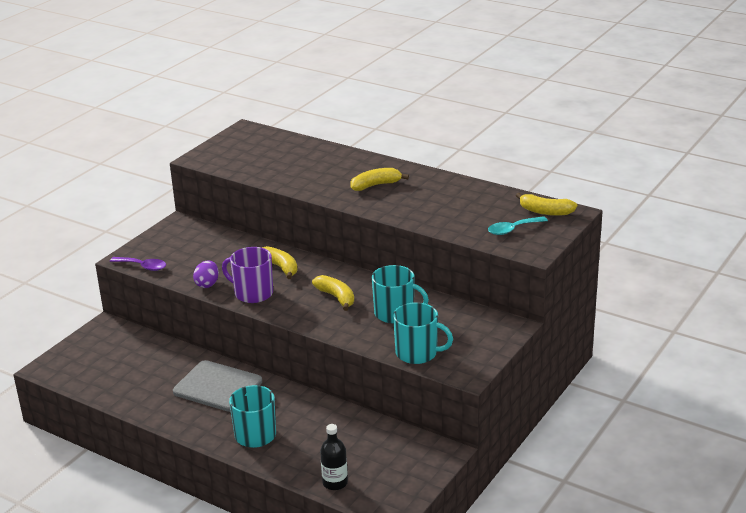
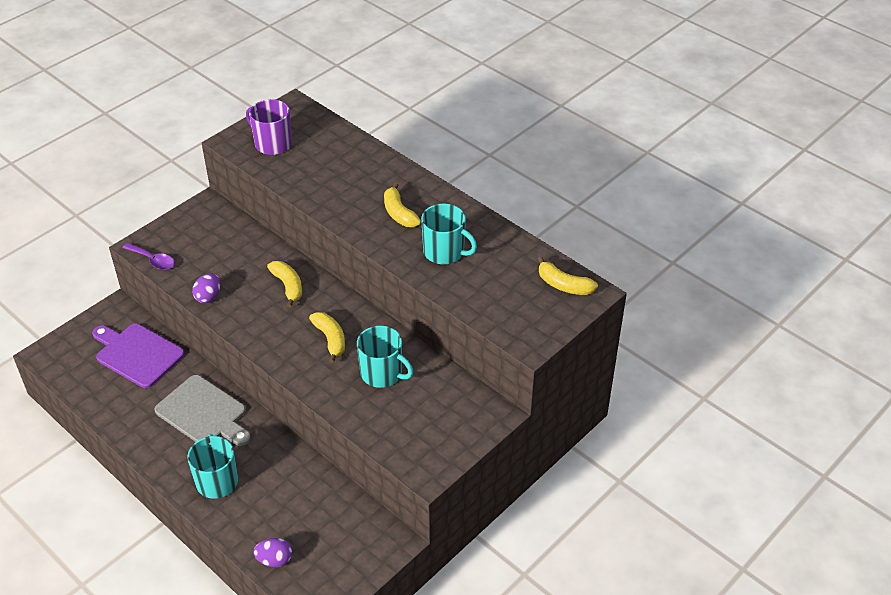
camera: 10 degrees right, 15 degrees up
purple mug [222,247,273,303] -> purple mug moved to [246,99,292,155]
black bottle [320,424,348,490] -> purple egg [253,538,292,567]
yellow banana [350,168,409,191] -> yellow banana turned 105 degrees counterclockwise [384,183,421,227]
turquoise mug [393,302,453,364] -> turquoise mug moved to [421,204,477,264]
turquoise spoon [488,216,548,235] -> none
none -> purple cutting board [92,324,185,388]

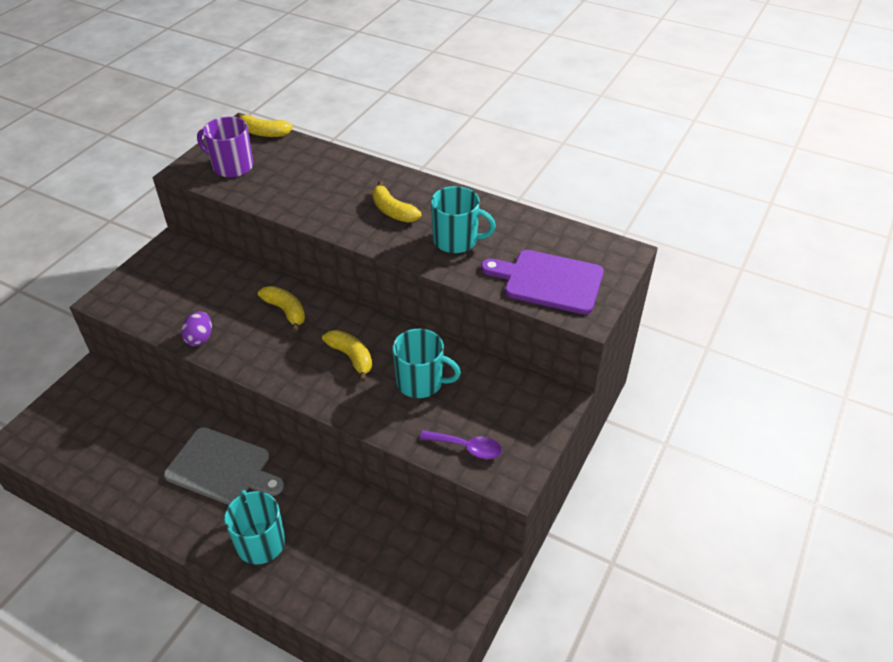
camera: 15 degrees left, 0 degrees up
purple cutting board [92,324,185,388] -> purple cutting board moved to [481,250,604,314]
purple spoon [123,243,175,270] -> purple spoon moved to [420,430,502,459]
purple egg [253,538,292,567] -> none
yellow banana [538,256,598,295] -> yellow banana moved to [236,113,293,137]

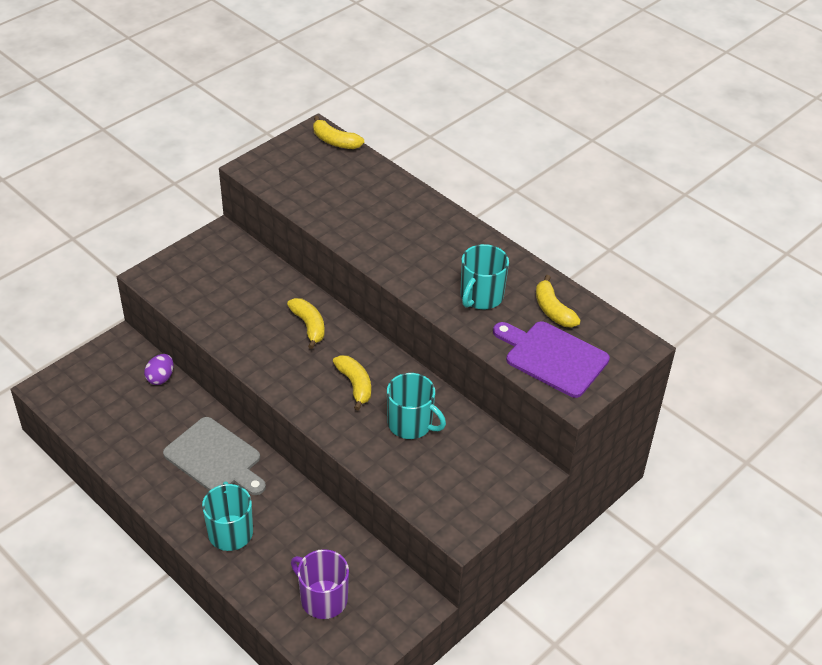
camera: 15 degrees right, 0 degrees up
purple egg [181,311,212,346] -> purple egg moved to [144,354,174,385]
purple mug [197,117,253,178] -> purple mug moved to [291,549,349,619]
yellow banana [372,181,421,222] -> yellow banana moved to [536,275,581,328]
purple spoon [420,430,502,459] -> none
turquoise mug [431,186,496,253] -> turquoise mug turned 90 degrees clockwise [461,244,509,309]

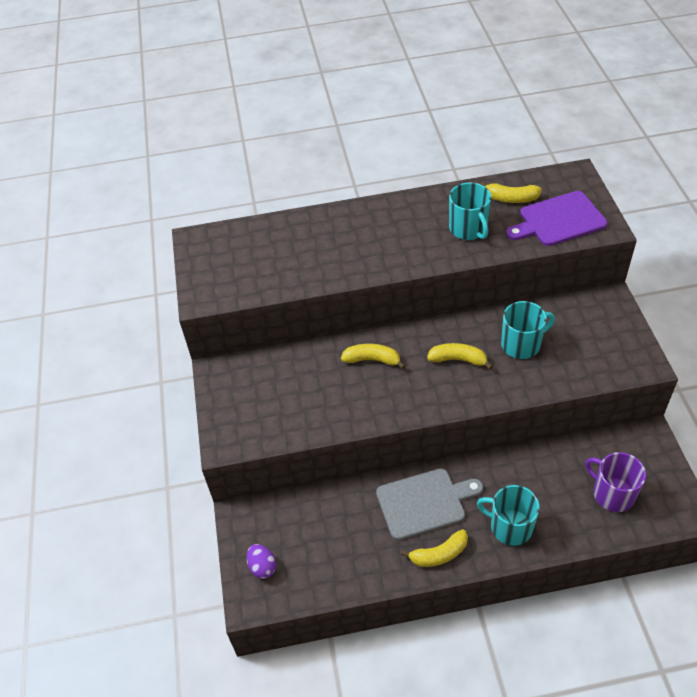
camera: 50 degrees left, 5 degrees up
purple egg [144,354,174,385] -> purple egg moved to [247,544,276,579]
purple mug [291,549,349,619] -> purple mug turned 60 degrees clockwise [585,452,646,512]
yellow banana [313,116,364,149] -> yellow banana moved to [401,529,468,567]

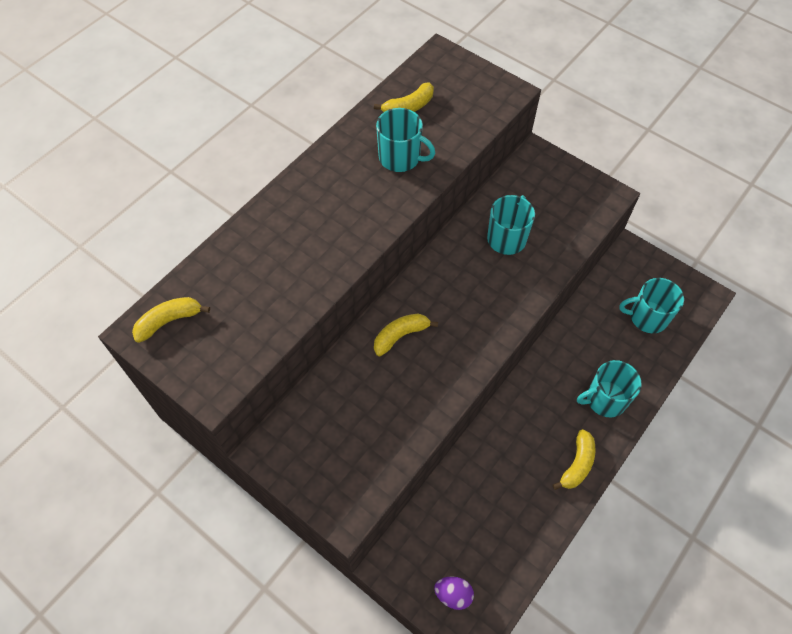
camera: 45 degrees left, 10 degrees up
grey cutting board [376,468,483,540] -> none
yellow banana [427,343,493,370] -> yellow banana moved to [132,297,210,343]
purple cutting board [506,191,607,246] -> none
purple mug [585,452,646,512] -> turquoise mug [619,278,684,333]

